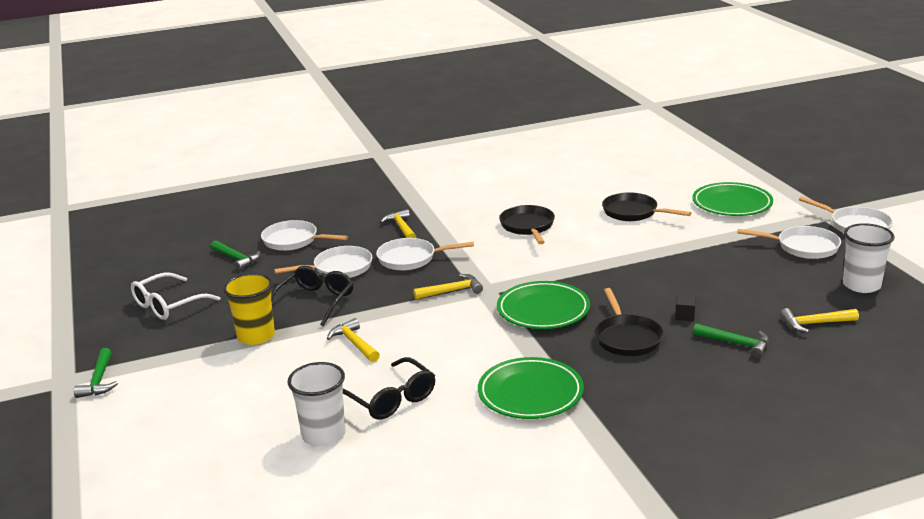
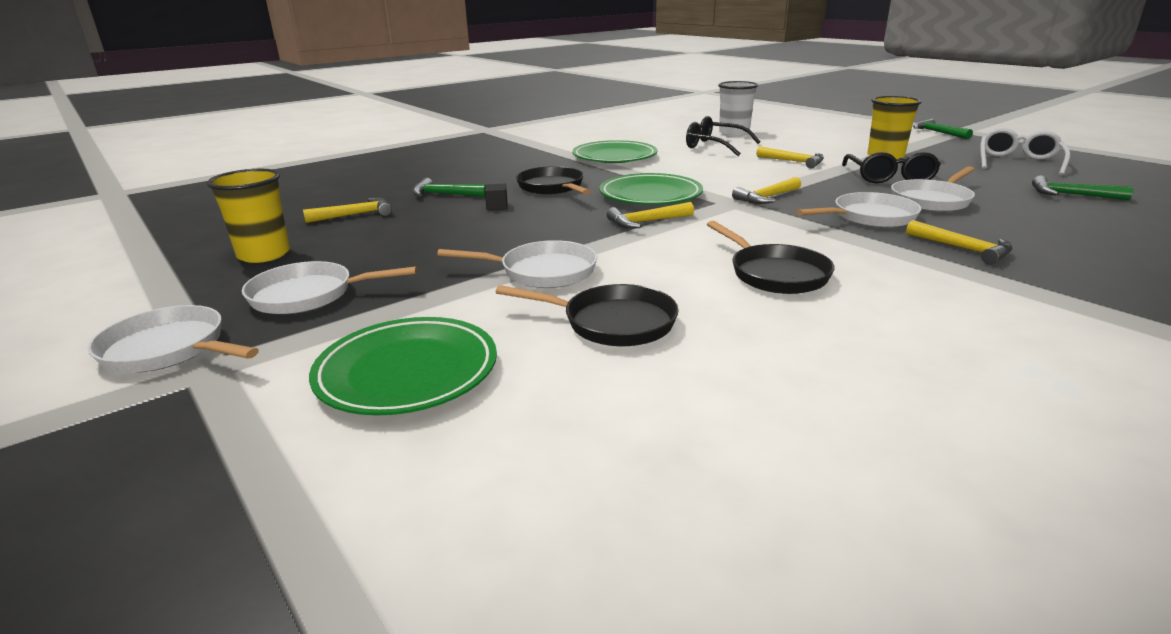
camera: 160 degrees right, 0 degrees up
white pan [261,220,348,251] -> white pan moved to [437,240,597,288]
white cup [843,223,894,293] -> yellow cup [207,169,290,263]
none -> yellow hammer [607,202,694,229]

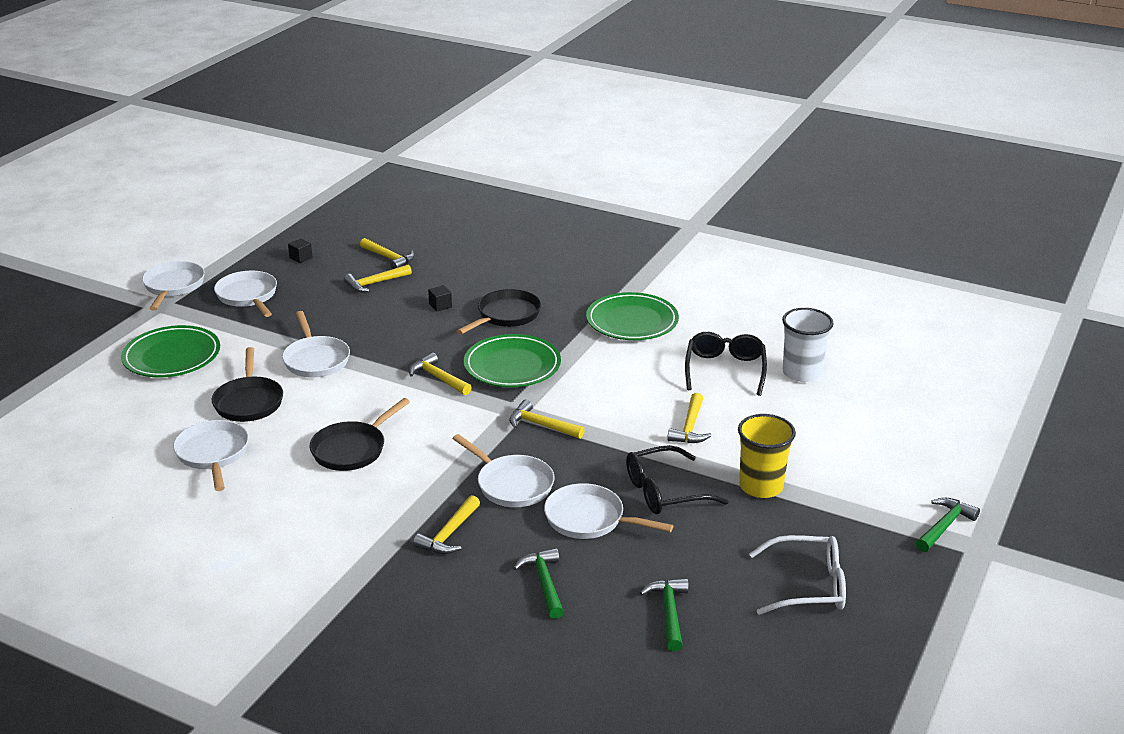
camera: 65 degrees right, 5 degrees up
yellow cup [207,169,290,263] -> black cube [288,238,313,263]
green hammer [412,178,486,197] -> green hammer moved to [513,548,564,619]
none -> white pan [173,420,249,491]
none -> yellow hammer [344,264,412,293]

